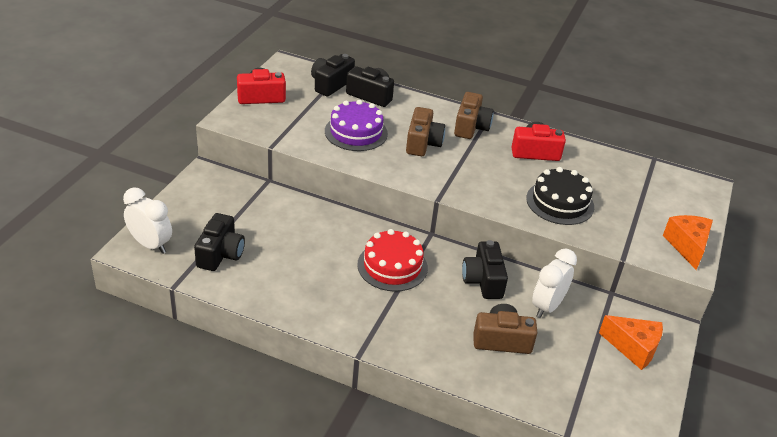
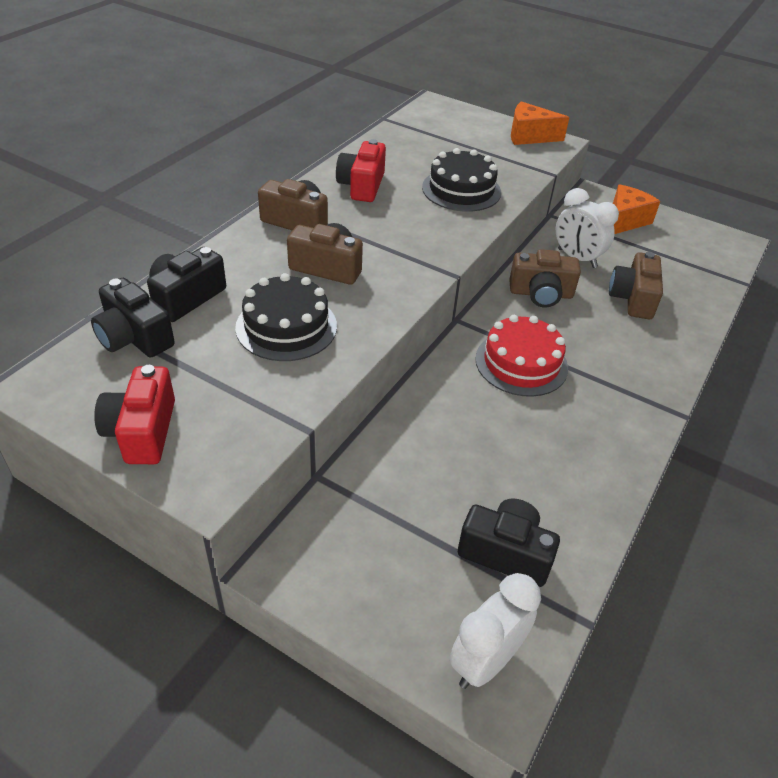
camera: 80 degrees left, 5 degrees up
purple cake [325,100,388,151] -> black cake [235,273,337,361]
black camera [462,240,508,299] -> brown camera [509,249,581,307]

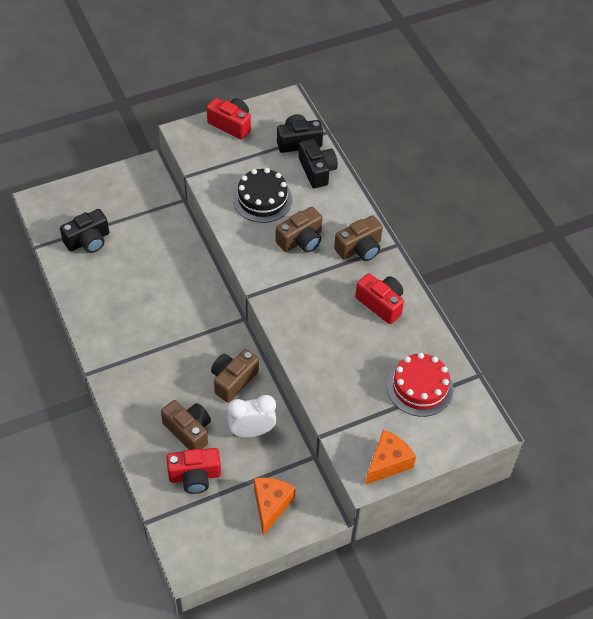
camera: 125 degrees right, 10 degrees up
black cake [422,148,501,212] -> none
white clock [449,573,541,689] -> none
red cake [475,315,568,397] -> red cake moved to [387,353,453,417]
orange cheese [613,184,660,234] -> orange cheese turned 150 degrees counterclockwise [254,477,296,536]
none -> red camera [166,448,221,494]

